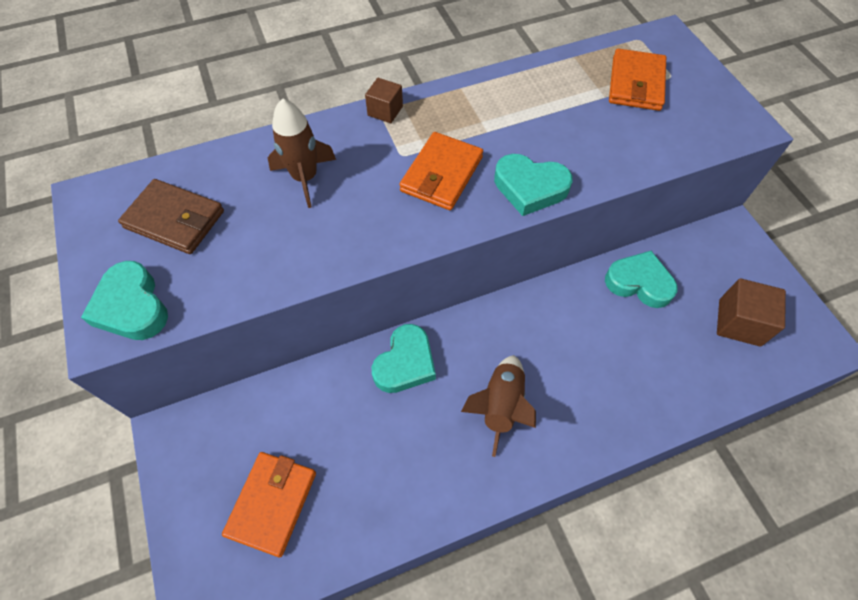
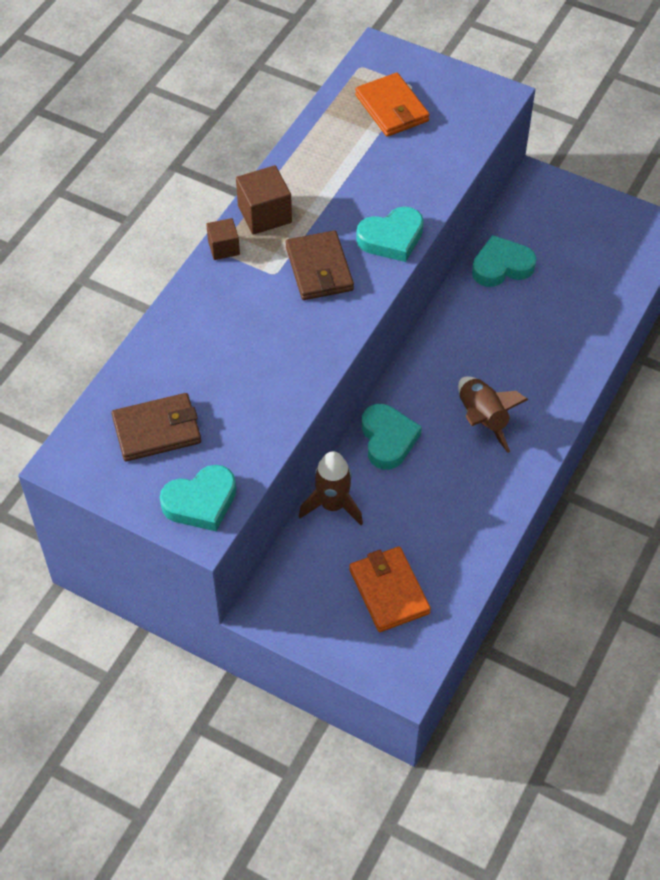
camera: 40 degrees left, 5 degrees down
turquoise heart [81,261,168,340] -> turquoise heart turned 45 degrees counterclockwise [160,465,236,531]
brown rocket [268,98,336,208] -> brown rocket moved to [299,451,363,525]
orange wallet [399,132,483,210] -> brown wallet [286,230,354,300]
brown cube [717,278,786,347] -> brown cube moved to [236,165,292,235]

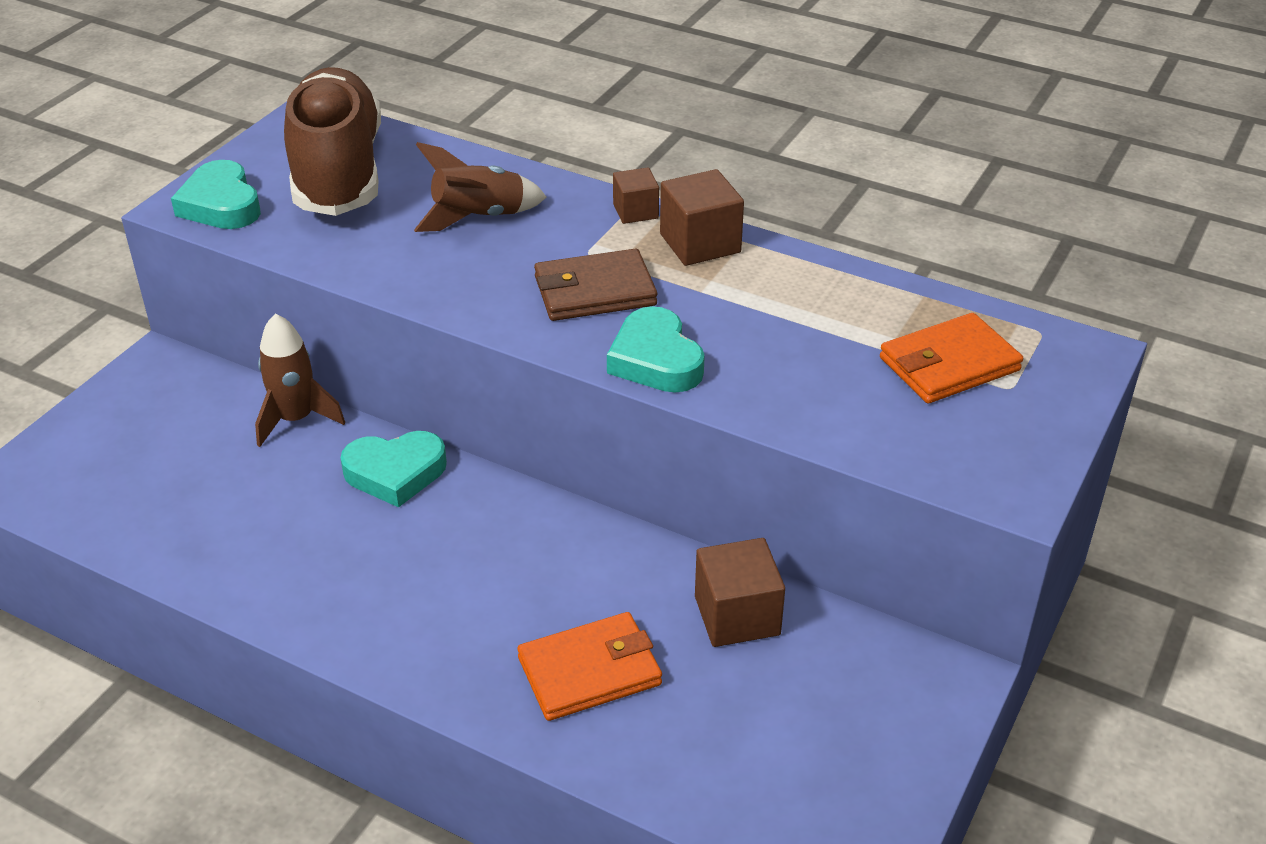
camera: 90 degrees right, 15 degrees down
brown wallet [112,393,201,461] -> brown shoe [284,67,381,216]
orange wallet [349,547,431,632] -> orange wallet moved to [517,612,662,721]
brown rocket [458,376,528,453] -> brown rocket moved to [414,142,547,232]
turquoise heart [472,235,536,287] -> brown cube [695,538,785,647]

